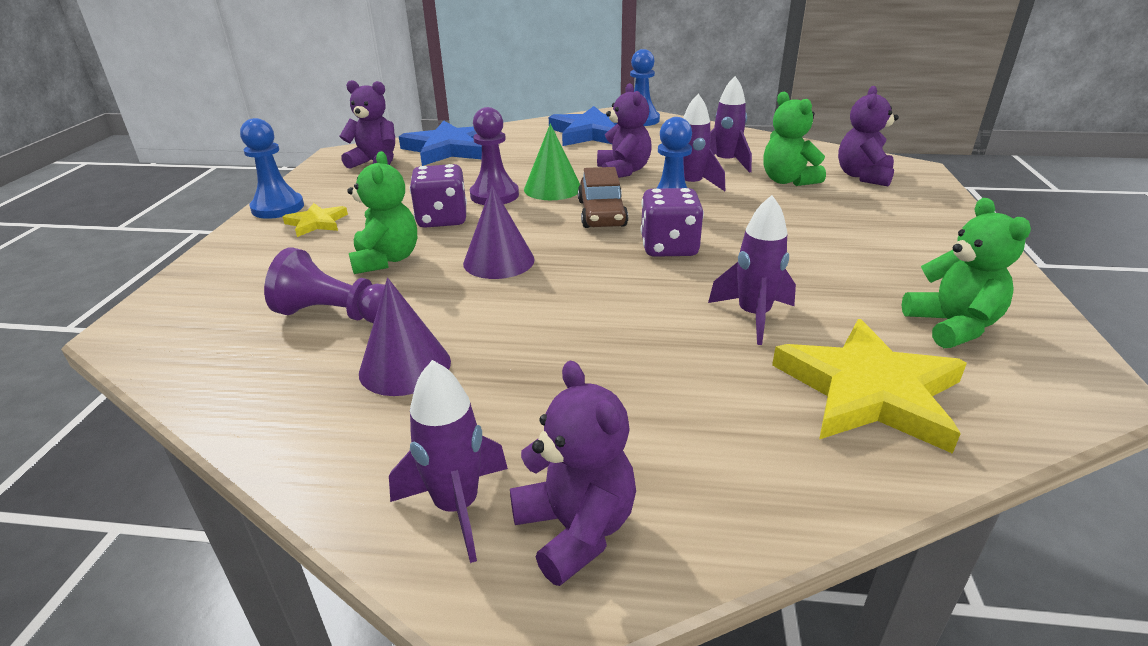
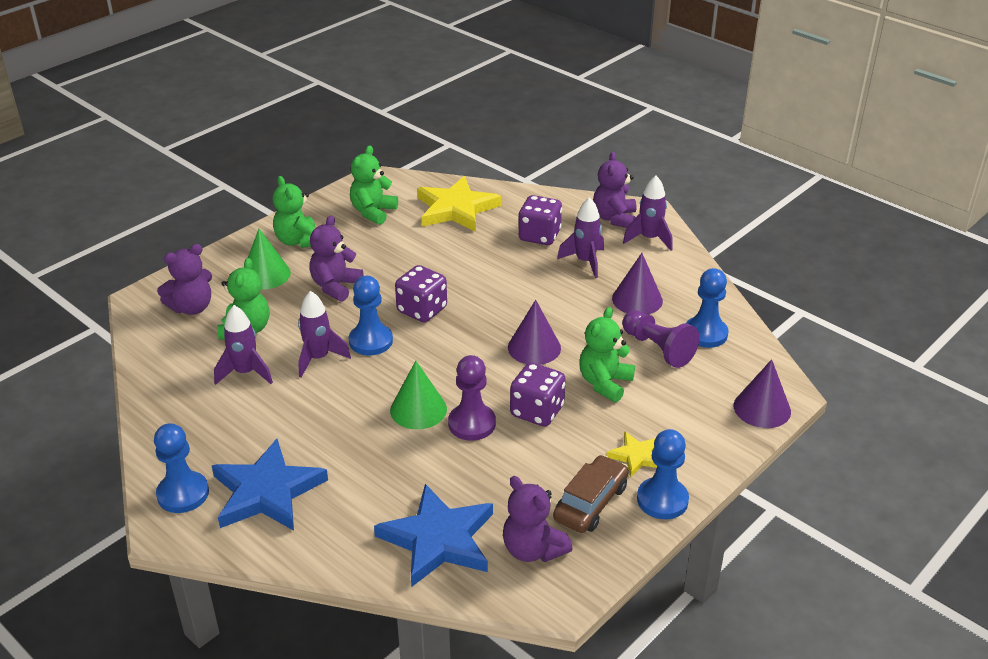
camera: 145 degrees left, 5 degrees up
brown car [578,167,628,228] -> brown car moved to [553,455,629,533]
purple teddy bear [597,83,652,178] -> purple teddy bear moved to [309,215,363,302]
purple rocket [708,195,796,345] -> purple rocket moved to [557,197,604,278]
none -> green cone [248,229,291,289]
none -> green teddy bear [273,176,315,248]
none -> purple dice [519,195,562,245]
none -> blue pawn [686,268,729,348]
none -> purple cone [734,359,791,428]

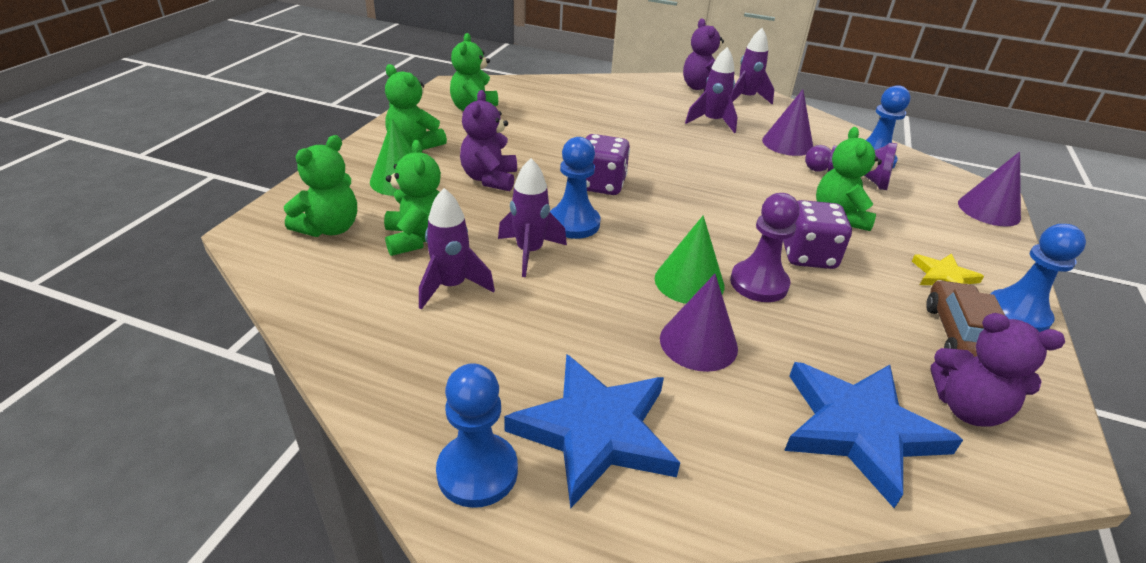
camera: 25 degrees left, 0 degrees up
purple teddy bear [157,244,212,315] -> green teddy bear [284,135,357,237]
yellow star [417,176,501,232] -> none
purple cone [508,300,561,365] -> purple cone moved to [660,274,738,372]
purple dice [519,195,562,245] -> none

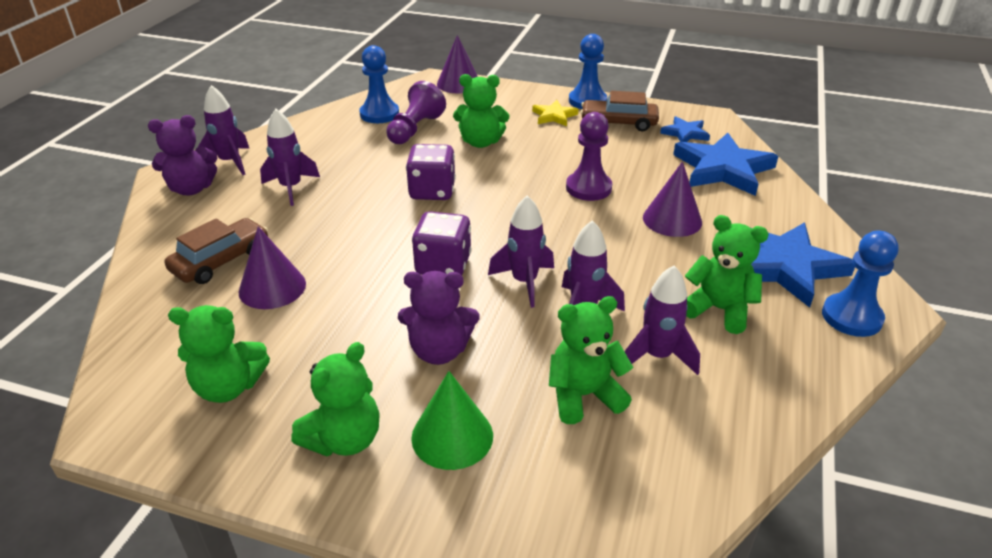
camera: 90 degrees left, 0 degrees up
green teddy bear [284,135,357,237] -> green teddy bear moved to [685,215,769,334]
blue pawn [550,137,600,239] -> purple rocket [488,195,554,308]
green cone [655,215,724,304] -> none
purple cone [762,89,813,156] -> purple cone moved to [238,226,306,309]
purple dice [783,200,852,269] -> purple dice moved to [406,144,456,200]
purple teddy bear [931,313,1065,426] -> blue star [660,117,710,142]
none -> brown car [164,218,268,284]

